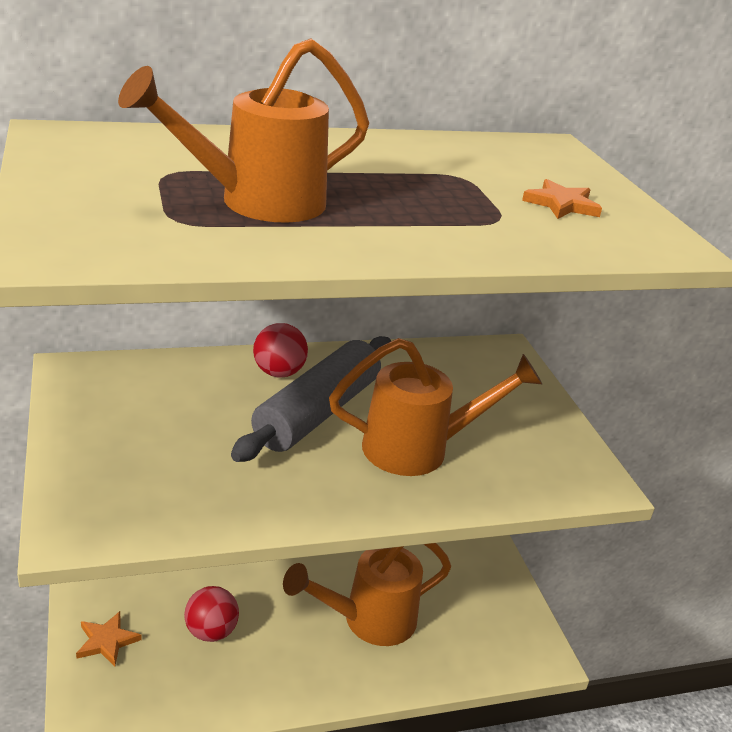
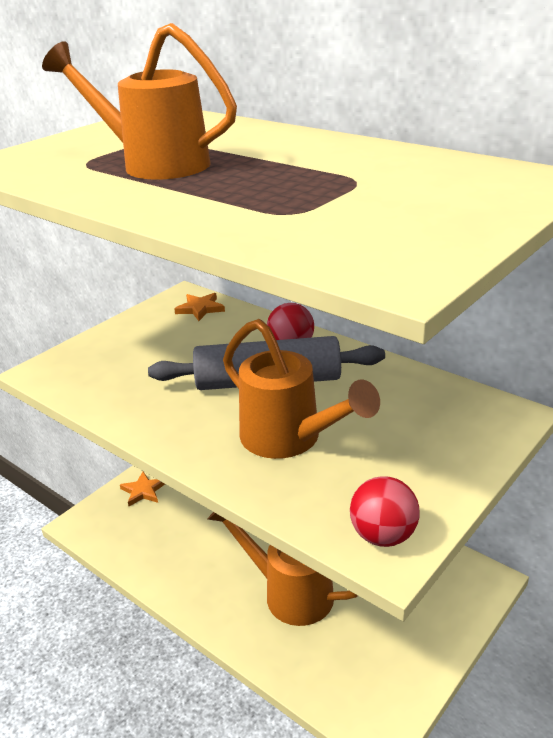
camera: 60 degrees right, 0 degrees up
red ball [184,586,239,642] -> red ball moved to [350,476,419,547]
orange star [522,179,602,219] -> orange star moved to [174,293,225,321]

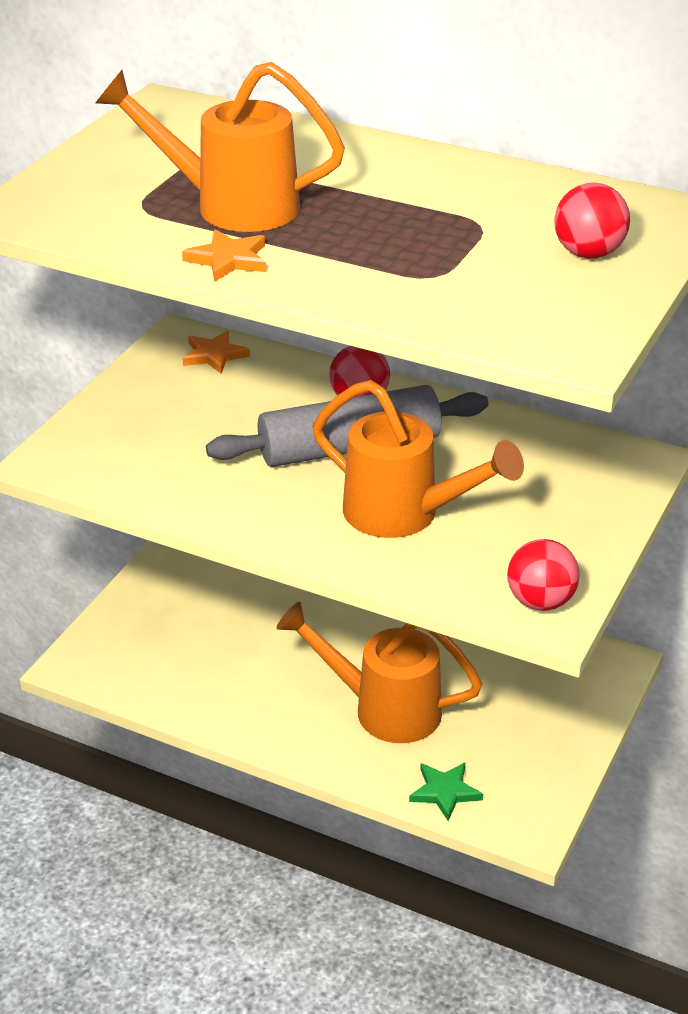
camera: 15 degrees left, 5 degrees up
orange star [120,472,165,506] -> orange star moved to [182,229,266,282]
none -> green star [409,763,483,821]
none -> red ball [554,183,630,259]

